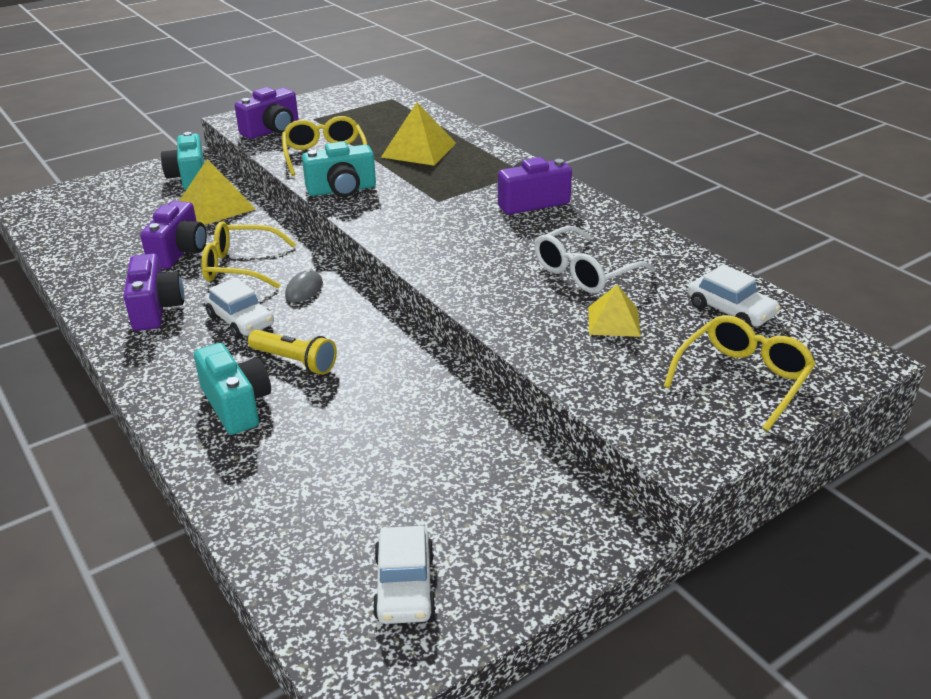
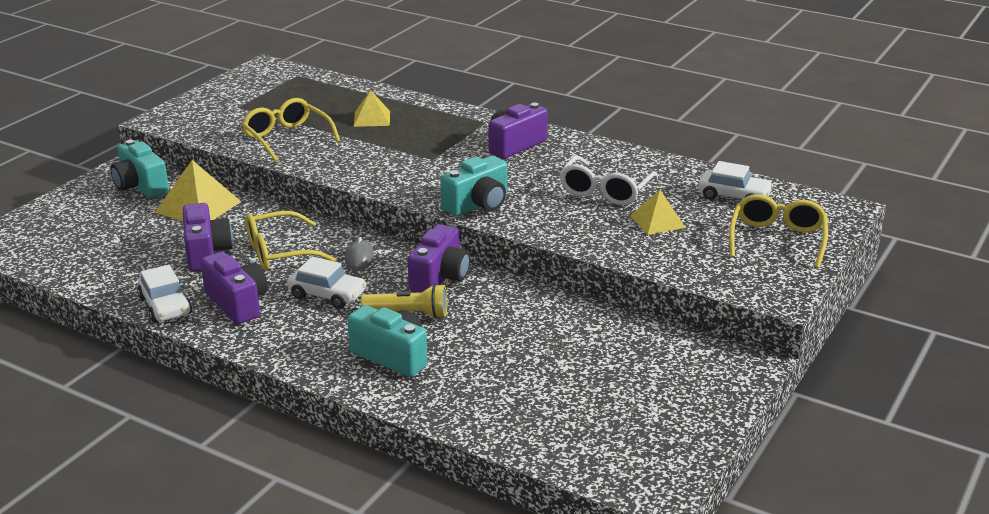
camera: 25 degrees left, 5 degrees down
purple camera [235,87,299,139] -> purple camera moved to [408,224,470,293]
turquoise camera [302,142,376,197] -> turquoise camera moved to [440,156,507,216]
white car [373,526,436,624] -> white car moved to [137,265,192,323]
yellow pyramid [381,102,456,166] -> yellow pyramid [354,90,390,127], size x0.64

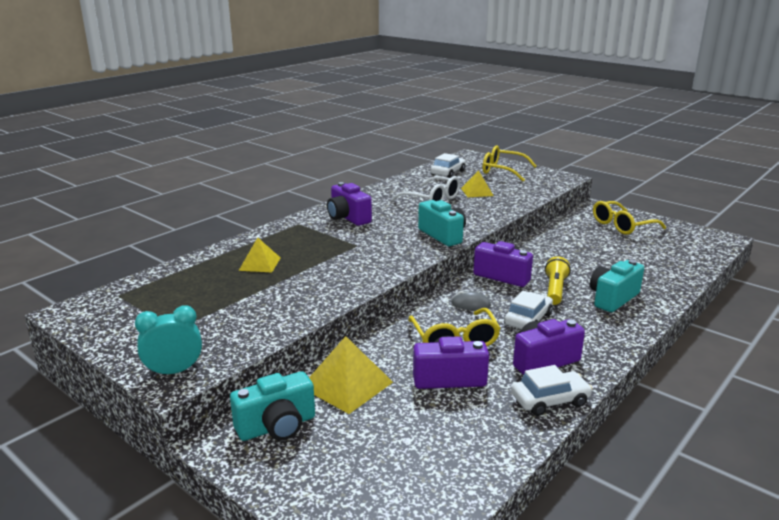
camera: 80 degrees left, 5 degrees down
yellow glasses [241,98,341,162] -> yellow glasses moved to [593,201,666,235]
none -> turquoise clock [135,305,202,377]

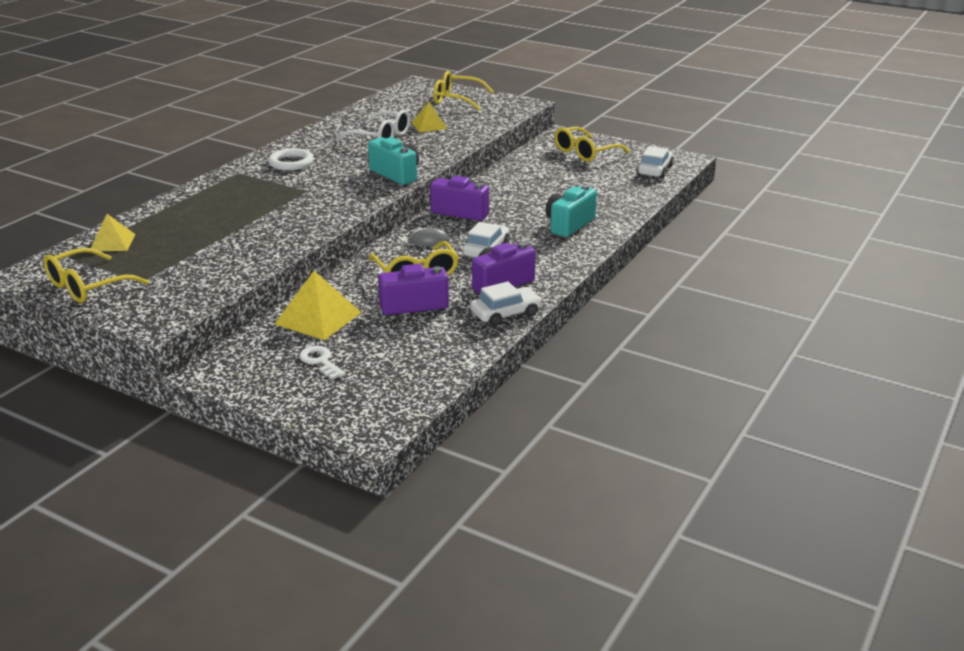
camera: 10 degrees left, 5 degrees up
turquoise clock [135,305,202,377] -> none
turquoise camera [230,371,315,441] -> none
yellow pyramid [239,237,281,272] -> yellow pyramid moved to [91,214,135,251]
purple camera [327,182,372,226] -> white ring [268,148,314,171]
white car [430,153,466,178] -> white car moved to [637,146,674,179]
yellow flashlight [545,256,571,305] -> none
none -> yellow glasses [43,248,149,303]
none -> white key [299,346,346,380]

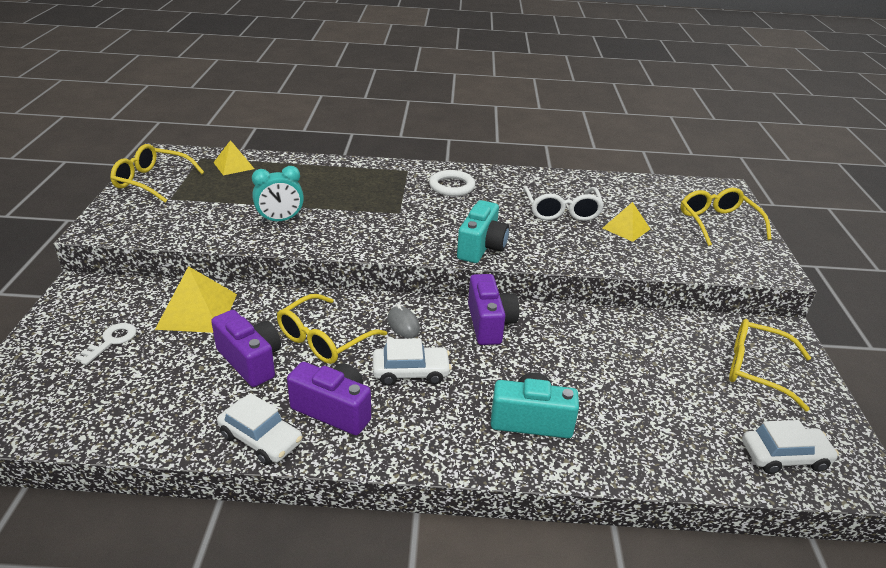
camera: 60 degrees right, 5 degrees up
none -> turquoise clock [252,166,304,223]

